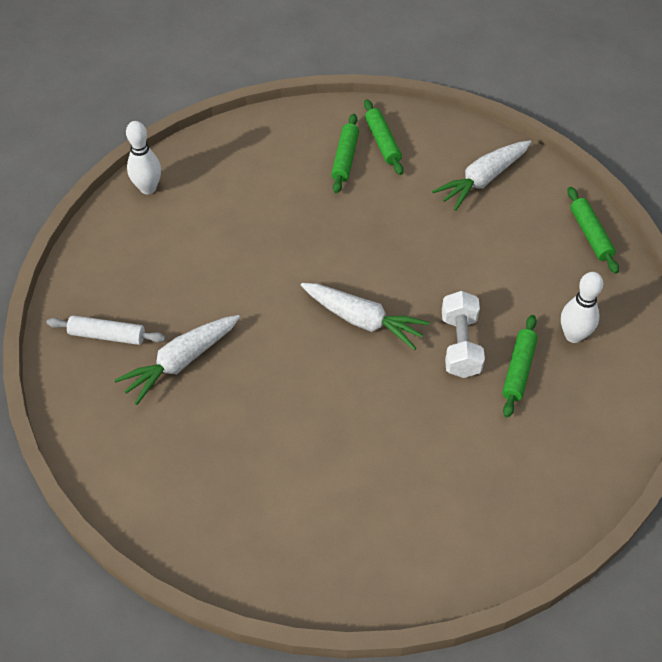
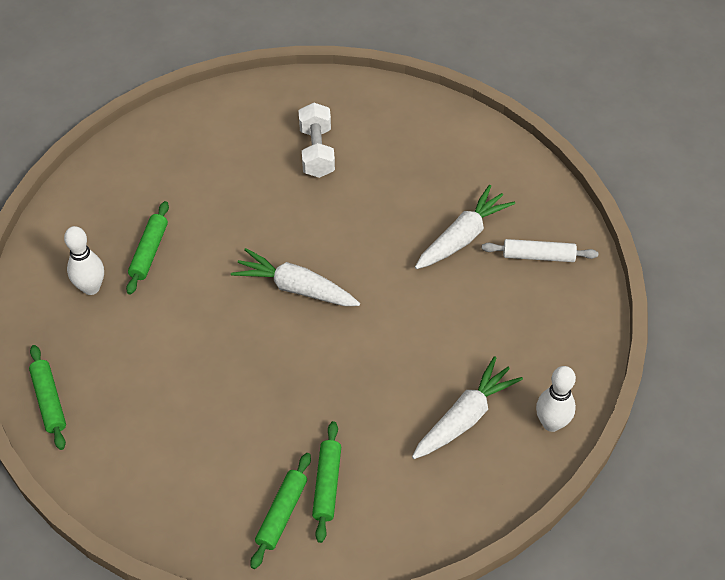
camera: 175 degrees right, 0 degrees up
green rolling pin [364,99,403,175] -> green rolling pin turned 45 degrees clockwise [251,453,311,569]
white carrot [432,141,531,211] -> white carrot moved to [412,356,523,459]
white dumbbell [442,291,485,378] -> white dumbbell moved to [298,103,335,178]

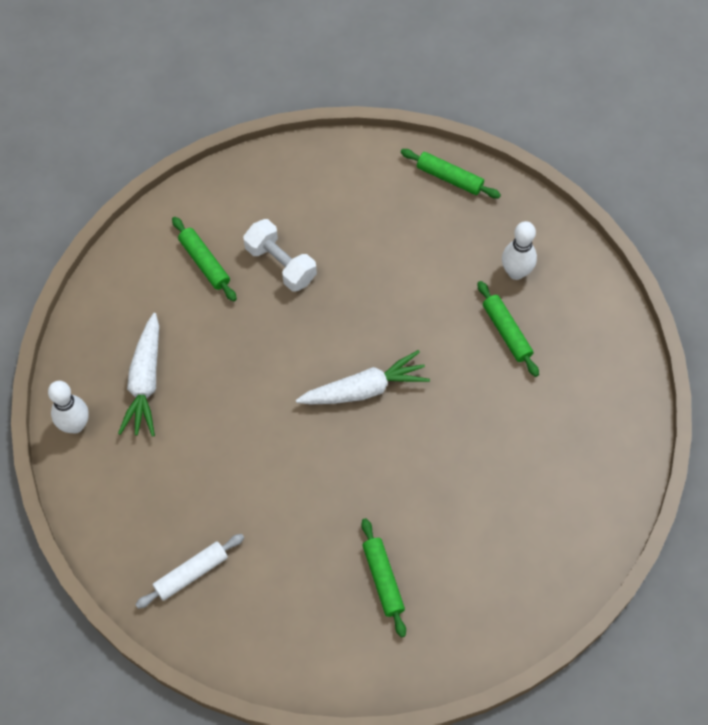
camera: 140 degrees right, 10 degrees up
green rolling pin [251,453,311,569] -> green rolling pin moved to [361,518,406,637]
white dumbbell [298,103,335,178] -> white dumbbell moved to [243,219,317,292]
white carrot [415,185,515,269] -> none

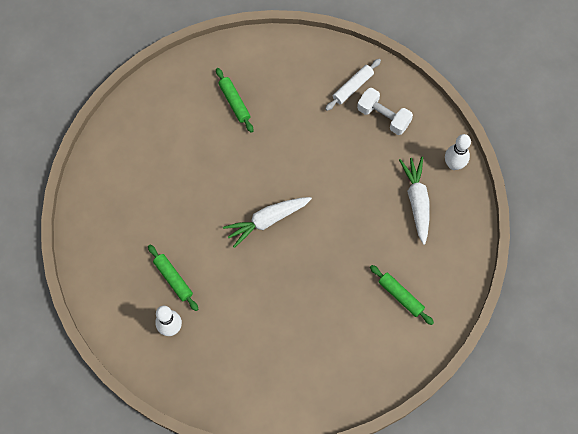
camera: 170 degrees right, 5 degrees up
white dumbbell [243,219,317,292] -> white dumbbell moved to [357,88,413,135]
green rolling pin [401,149,501,199] -> none

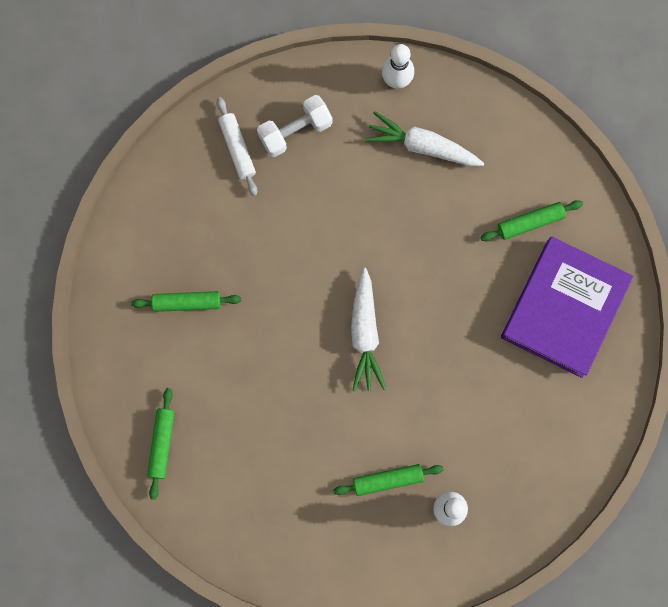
camera: 65 degrees left, 10 degrees up
none -> green rolling pin [147,388,175,500]
none -> purple book [501,237,633,378]

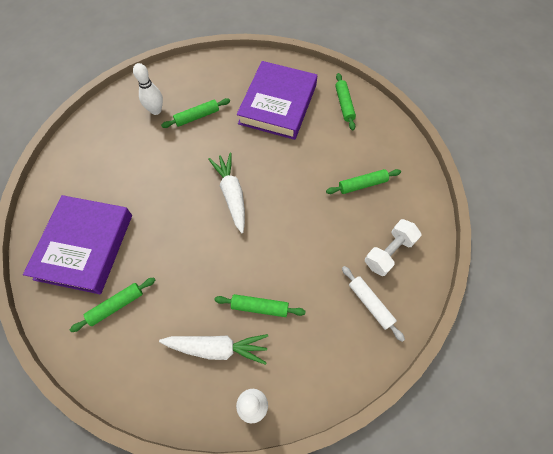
camera: 165 degrees right, 15 degrees down
white dumbbell [257,95,332,157] -> white dumbbell moved to [365,219,422,276]
none -> green rolling pin [214,294,306,317]
none -> purple book [237,61,317,140]

